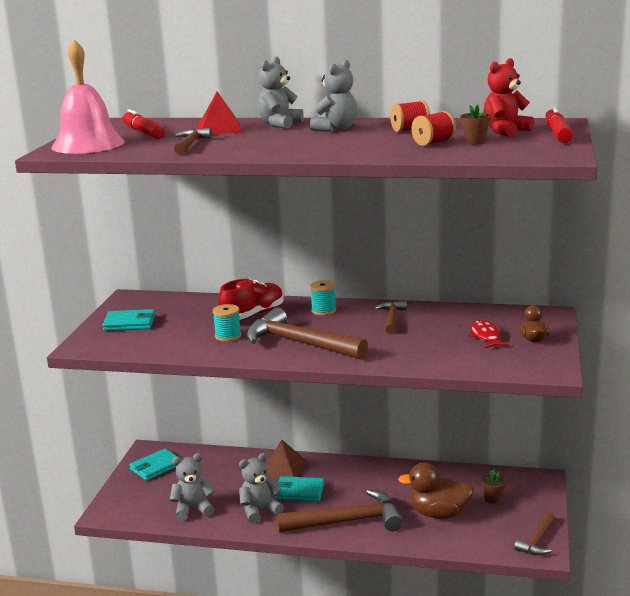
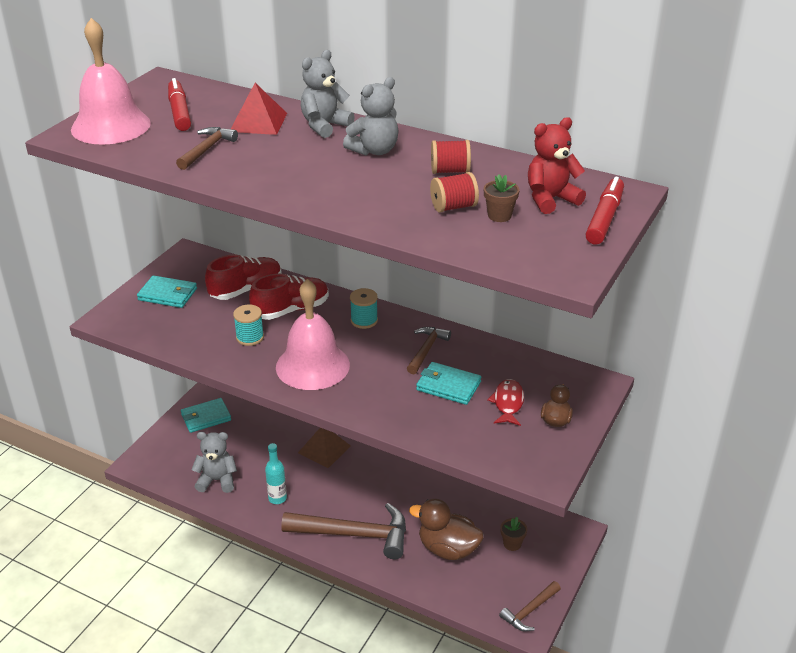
camera: 15 degrees right, 15 degrees up
grey teddy bear [239,453,284,524] -> turquoise bottle [265,443,287,504]
brown hammer [246,307,368,360] -> pink bell [276,279,350,390]
turquoise wallet [275,476,324,502] -> turquoise wallet moved to [416,362,481,405]
none -> red shoe [205,255,282,300]

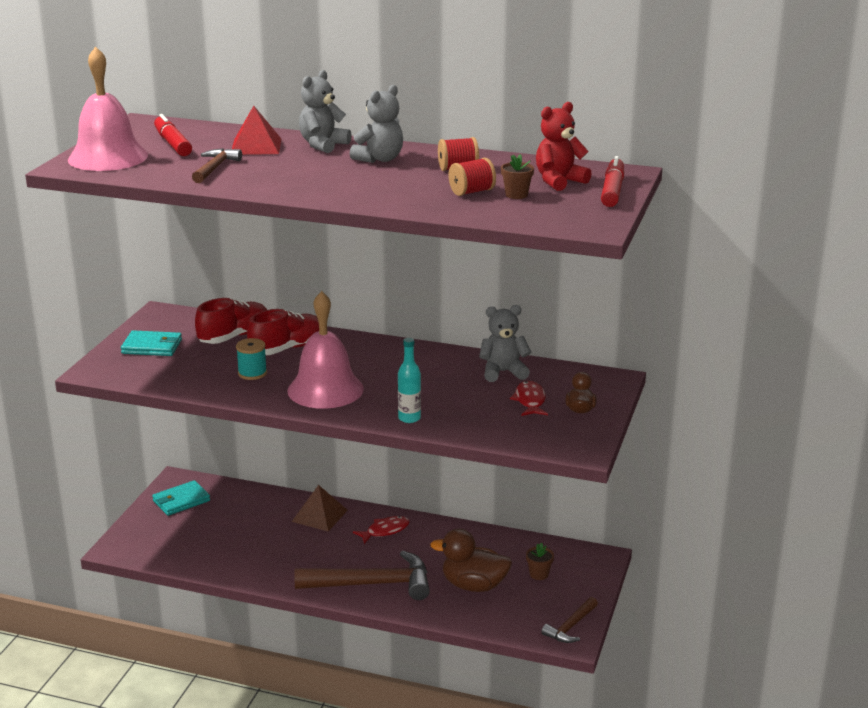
camera: 10 degrees left, 10 degrees down
grey teddy bear [191,432,237,493] -> grey teddy bear moved to [479,305,531,382]
turquoise bottle [265,443,287,504] -> turquoise bottle moved to [398,338,421,423]
turquoise spool [350,288,378,329] -> none
brown hammer [407,327,451,374] -> none
turquoise wallet [416,362,481,405] -> none
none -> red fish [353,516,410,544]

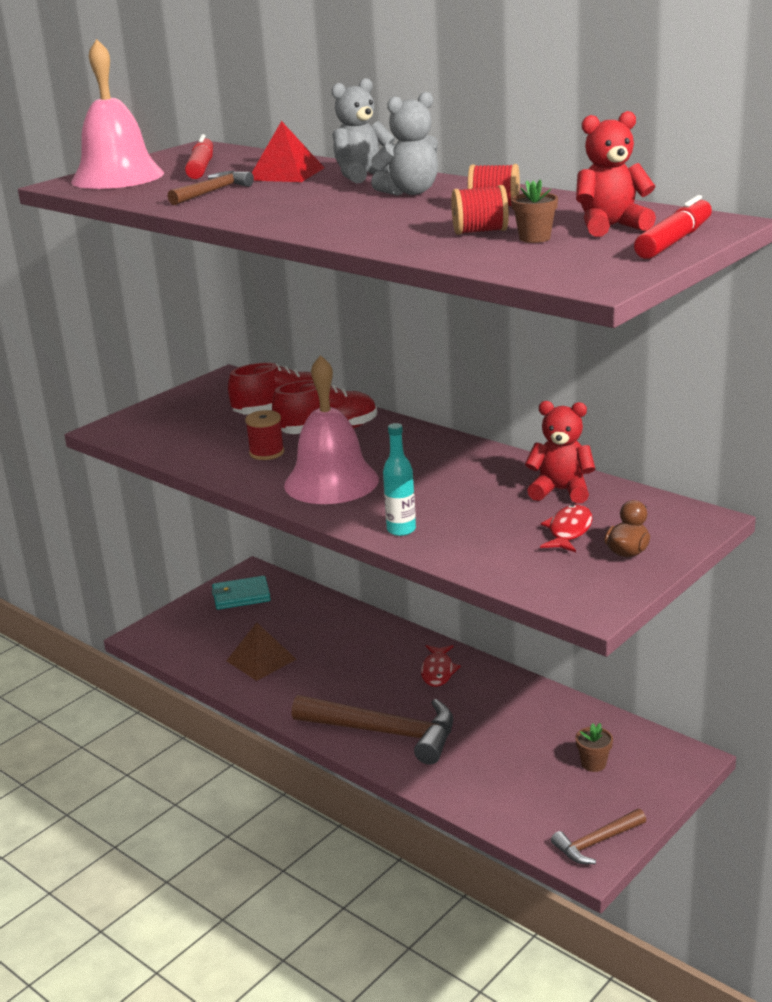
camera: 25 degrees right, 0 degrees up
turquoise wallet [121,330,182,356] -> none
turquoise spool [236,338,267,380] -> red spool [245,410,284,460]
brown pyramid [292,485,348,531] -> brown pyramid moved to [226,622,296,681]
red fish [353,516,410,544] -> red fish turned 105 degrees clockwise [421,645,461,687]
brown duck [430,529,512,592] -> none
grey teddy bear [479,305,531,382] -> red teddy bear [525,401,596,504]

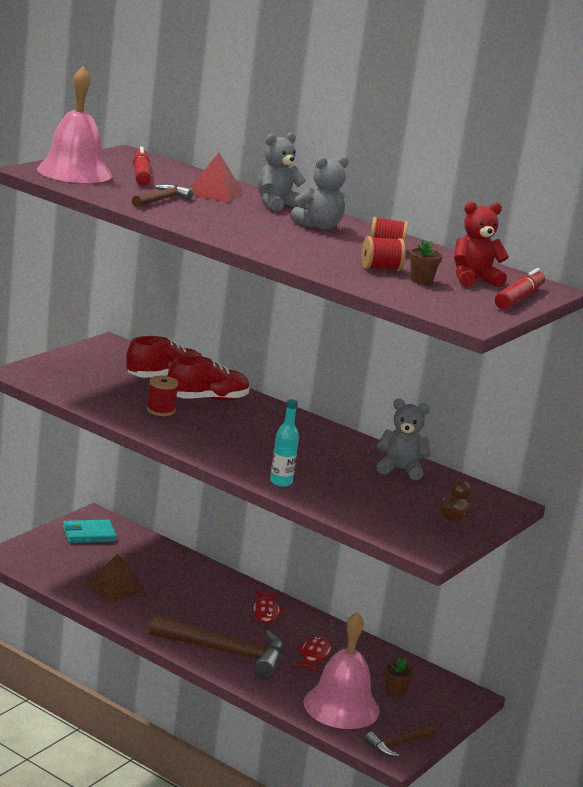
camera: 10 degrees left, 5 degrees down
pink bell [284,355,379,504] -> pink bell moved to [304,612,380,729]
red teddy bear [525,401,596,504] -> grey teddy bear [377,399,431,480]
red fish [540,505,593,552] -> red fish moved to [294,636,331,673]

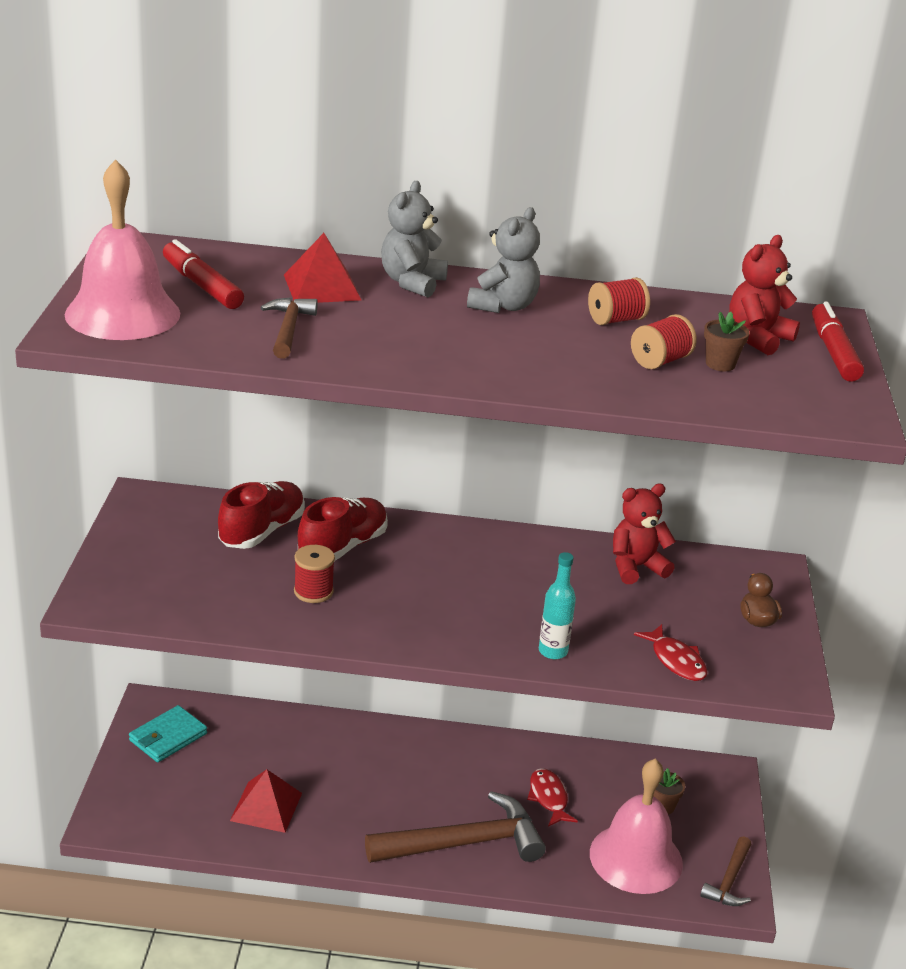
camera: 30 degrees left, 10 degrees up
brown pyramid [84,554,145,603] -> red pyramid [230,769,302,833]
red fish [253,591,286,623] -> red fish moved to [634,624,707,681]
grey teddy bear [377,399,431,480] -> red teddy bear [613,484,676,584]

